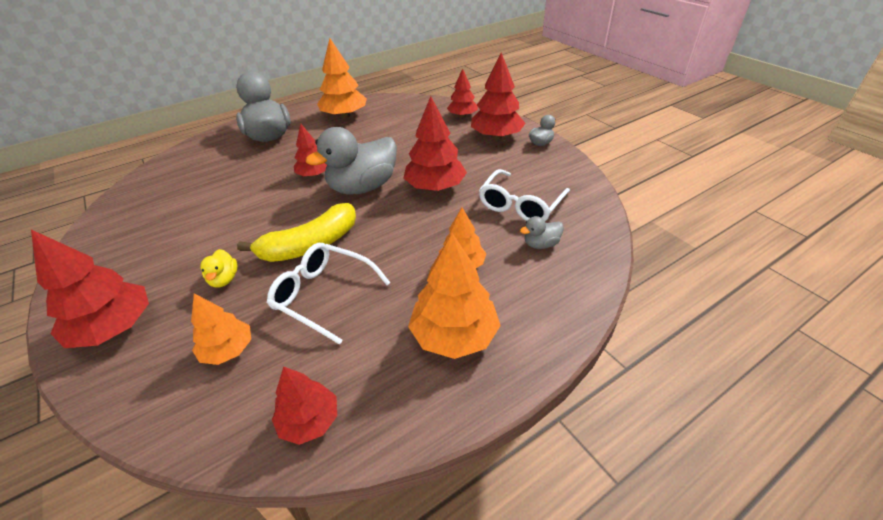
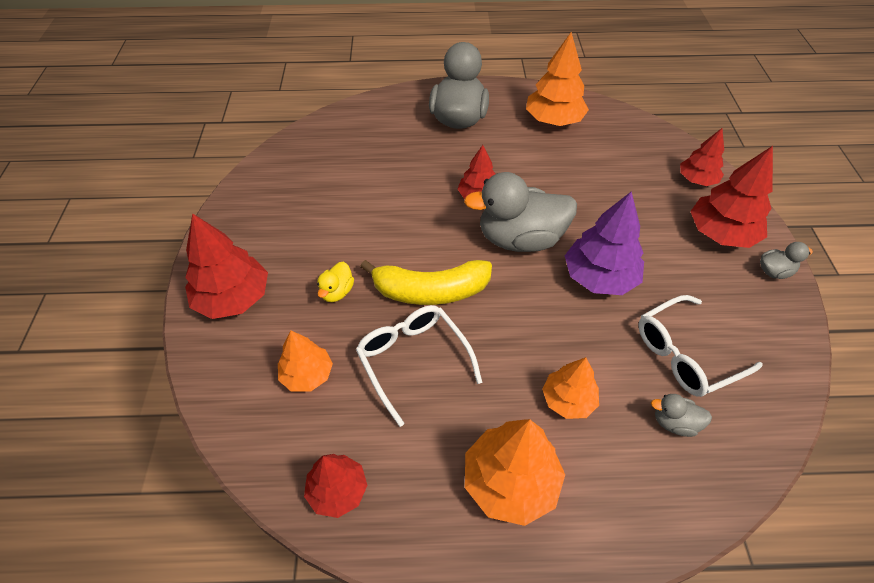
camera: 30 degrees right, 10 degrees up
red tree [403,96,467,191] -> purple tree [565,191,644,295]

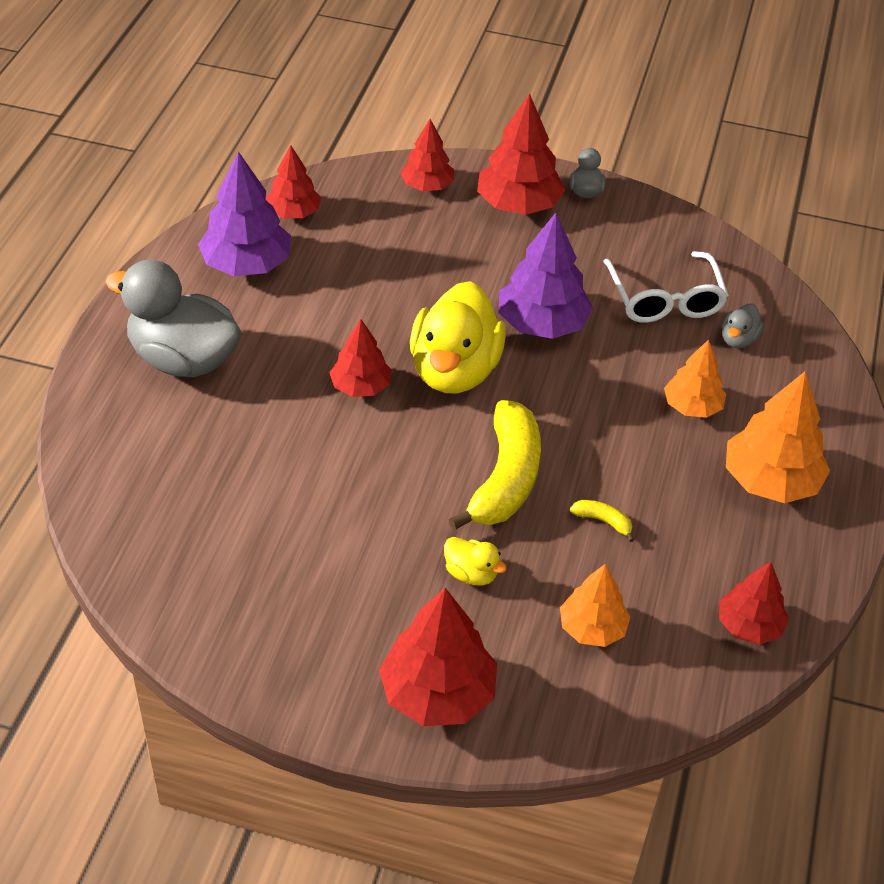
camera: 75 degrees left, 5 degrees down
white glasses [356,305,482,427] -> yellow banana [570,500,634,542]
grey duck [464,172,577,252] -> yellow duck [410,281,506,393]
orange tree [526,32,589,126] -> purple tree [198,151,291,276]
none -> red tree [266,145,321,219]

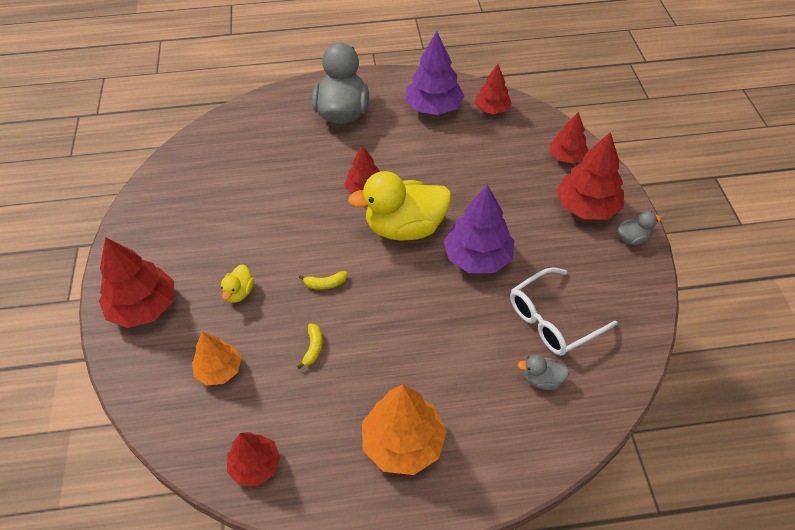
camera: 70 degrees right, 5 degrees up
yellow banana [448,400,541,530] -> yellow banana [299,271,347,290], size x0.40
orange tree [664,340,726,418] -> none

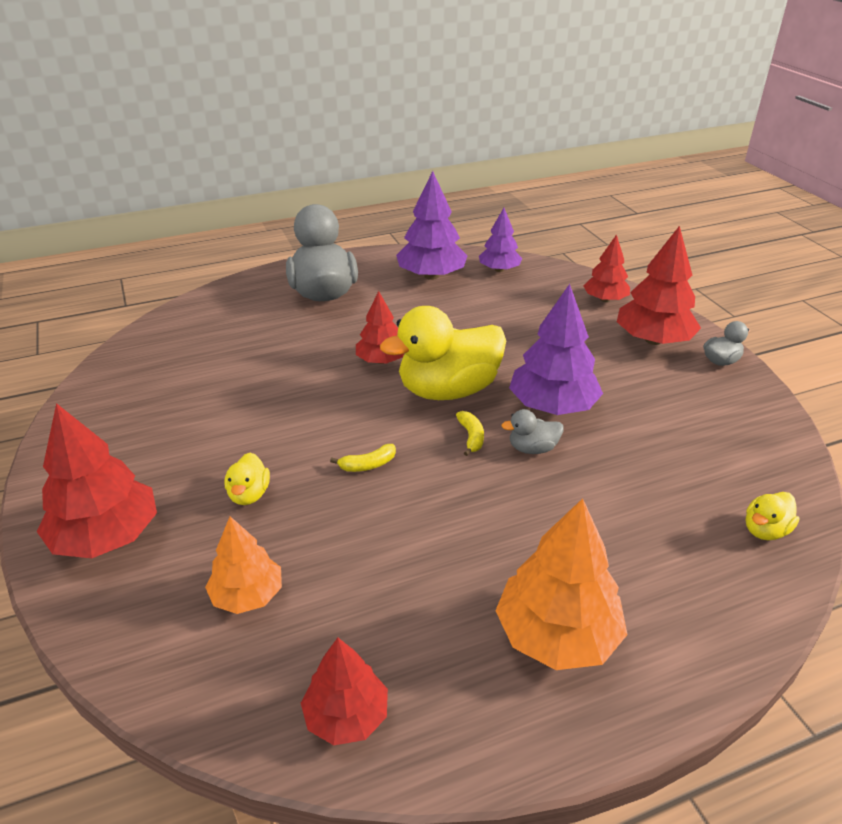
camera: 15 degrees left, 15 degrees down
yellow banana [297,324,323,369] -> yellow banana moved to [456,411,484,456]
red tree [475,64,512,114] -> purple tree [479,208,522,272]
white glasses [510,267,618,356] -> none
grey duck [518,355,569,390] -> grey duck moved to [502,409,564,454]
none -> yellow duck [746,492,800,540]

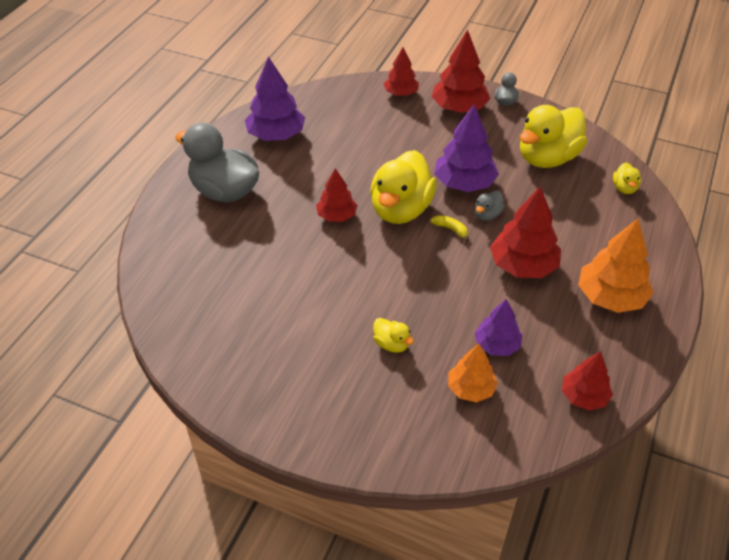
camera: 45 degrees left, 10 degrees up
red tree [37,403,157,558] -> red tree moved to [490,187,561,278]
yellow banana [330,444,396,472] -> none
purple tree [479,208,522,272] -> purple tree moved to [475,299,522,356]
none -> yellow duck [520,105,587,168]

